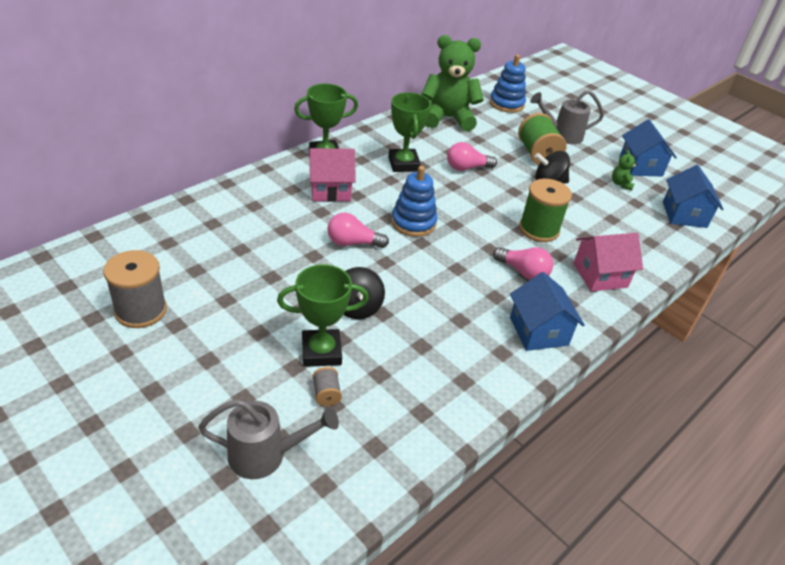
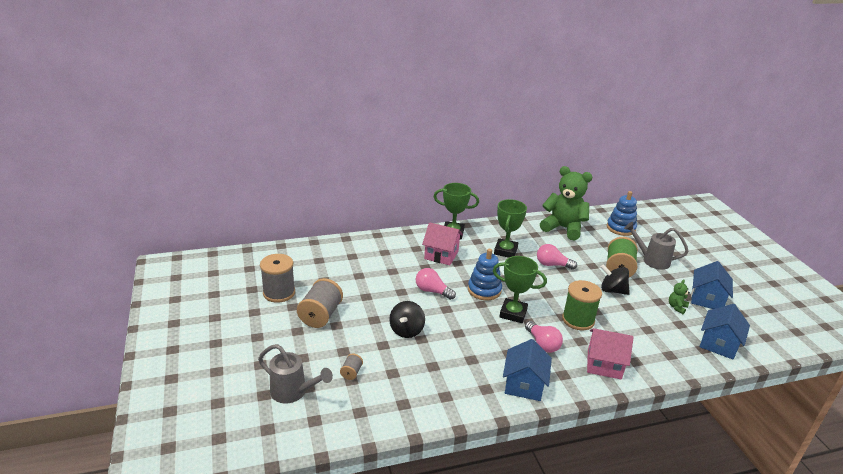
camera: 30 degrees right, 10 degrees down
green trophy [277,264,369,367] -> green trophy moved to [493,256,547,323]
none -> grey spool [297,278,343,328]

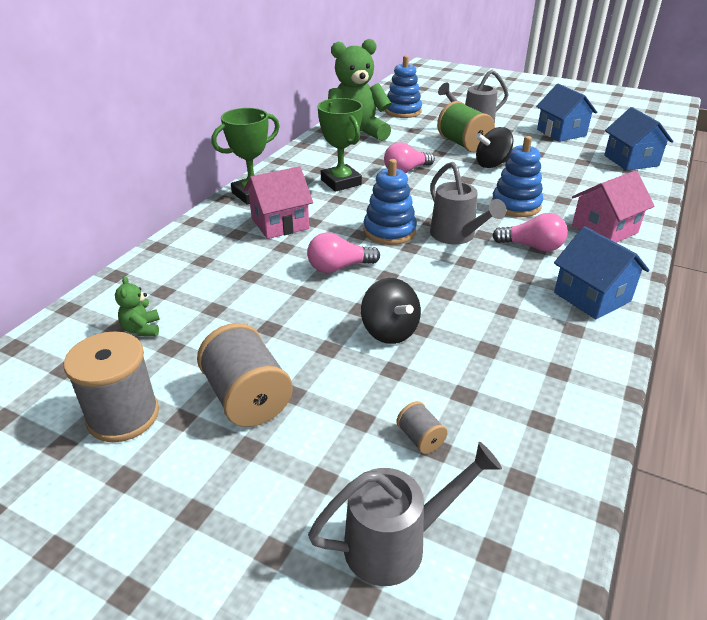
camera: 45 degrees left, 5 degrees up
green trophy [493,256,547,323] -> grey watering can [430,162,506,244]
green spool [562,280,602,330] -> blue stacking toy [492,136,543,217]
green teddy bear [669,279,690,314] -> green teddy bear moved to [115,276,160,336]

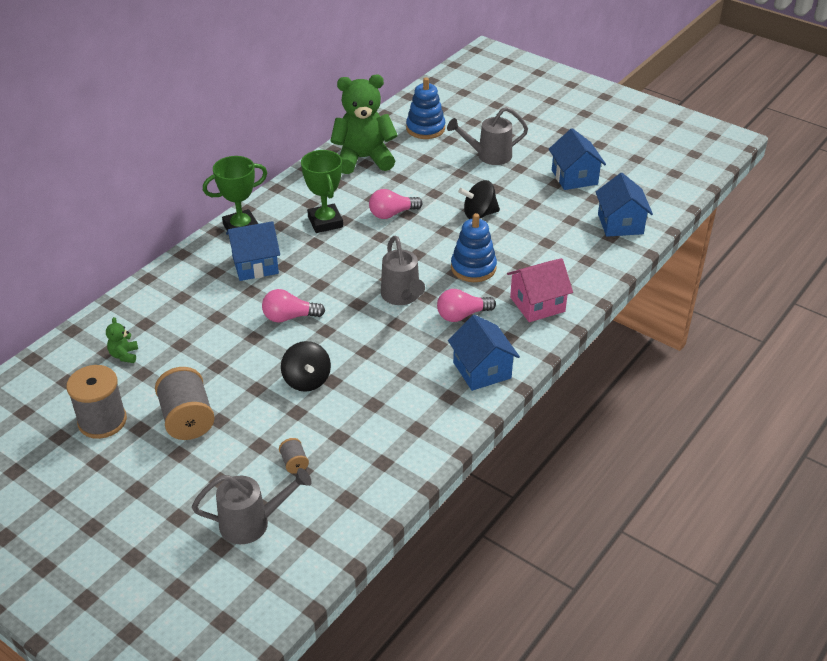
camera: 10 degrees right, 5 degrees up
pink house [244,166,313,239] -> blue house [226,221,280,281]
blue stacking toy [363,159,417,245] -> none
green spool [437,101,495,152] -> none
pink light bulb [492,213,568,252] -> pink light bulb turned 135 degrees clockwise [437,289,496,322]

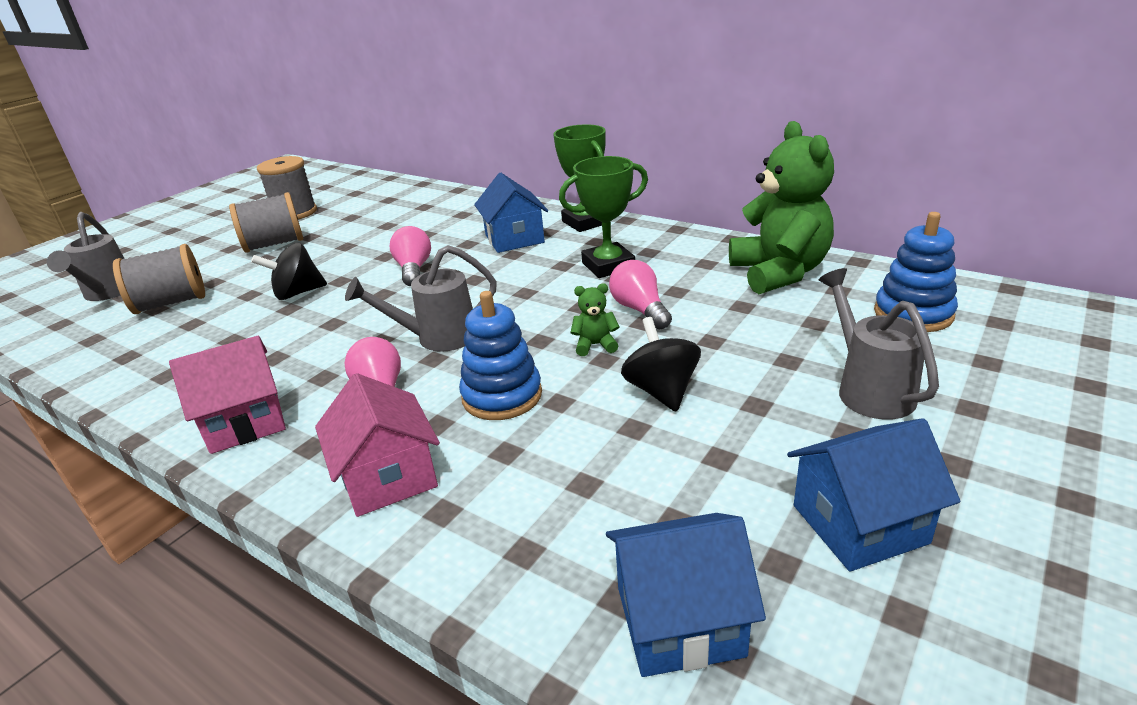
camera: 90 degrees right, 10 degrees down
green teddy bear [106,317,138,363] -> green teddy bear moved to [570,283,620,356]
grey spool [279,438,309,474] -> grey spool [113,244,205,314], size x2.14
blue house [448,315,520,391] -> pink house [169,336,286,454]

